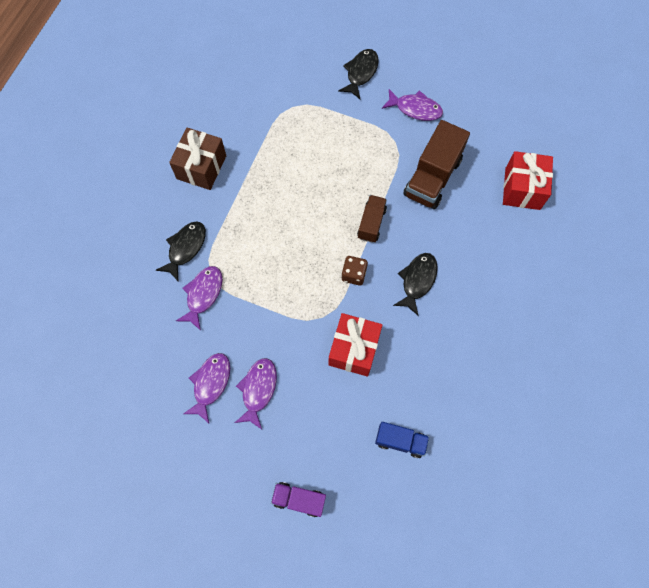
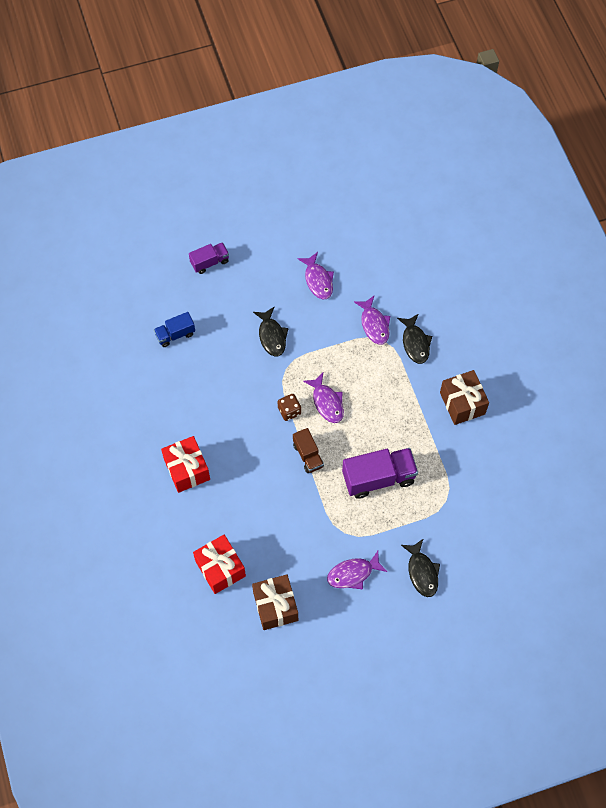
camera: 140 degrees right, 5 degrees down
purple fish [235,358,277,429] -> purple fish moved to [303,373,344,423]
red gift [328,313,382,377] -> red gift moved to [161,436,210,493]
black fish [393,253,438,316] -> black fish moved to [253,307,289,356]
brown truck [403,120,470,209] -> none
none -> brown gift [252,575,298,630]
none -> purple truck [342,448,418,499]

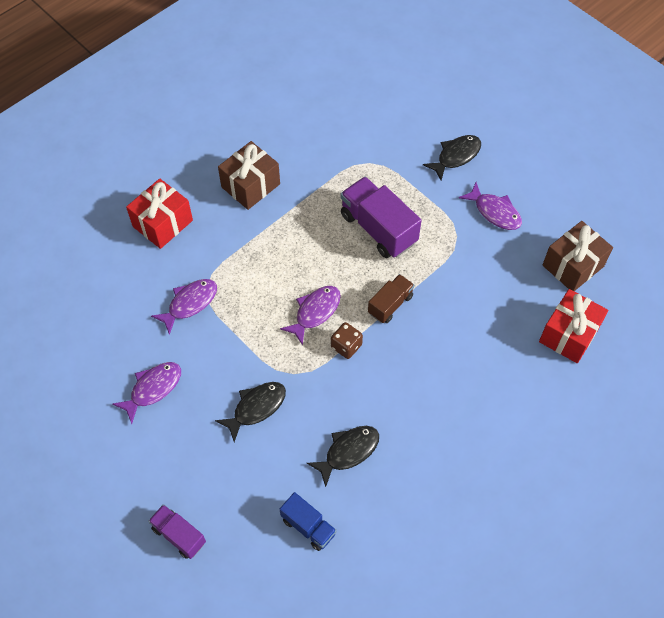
camera: 115 degrees left, 5 degrees down
red gift [161,436,210,493] -> red gift moved to [126,179,193,249]
black fish [397,314,432,364] -> black fish moved to [307,426,379,487]

